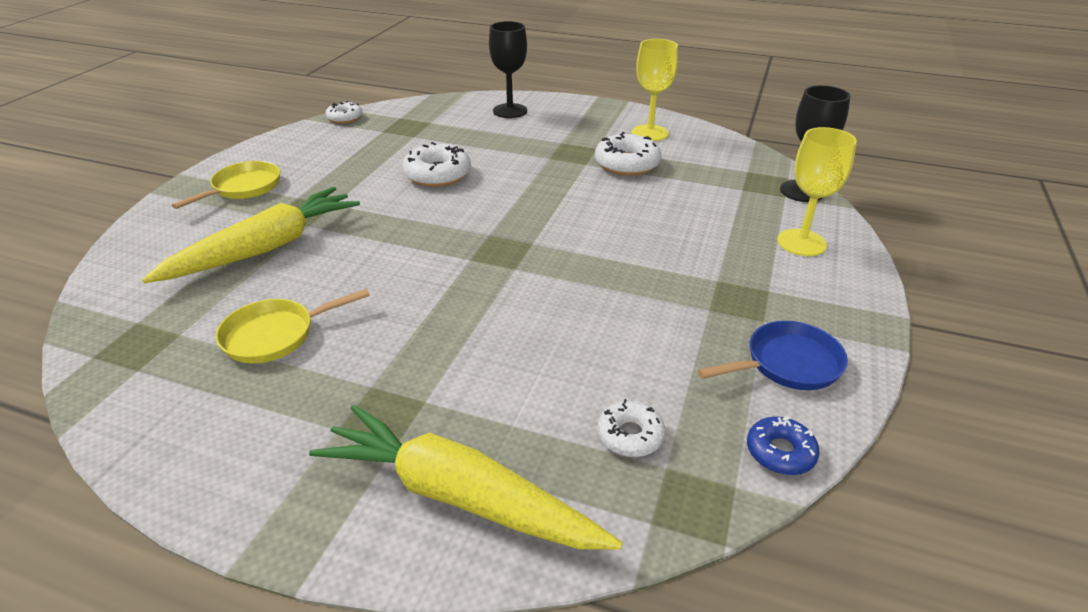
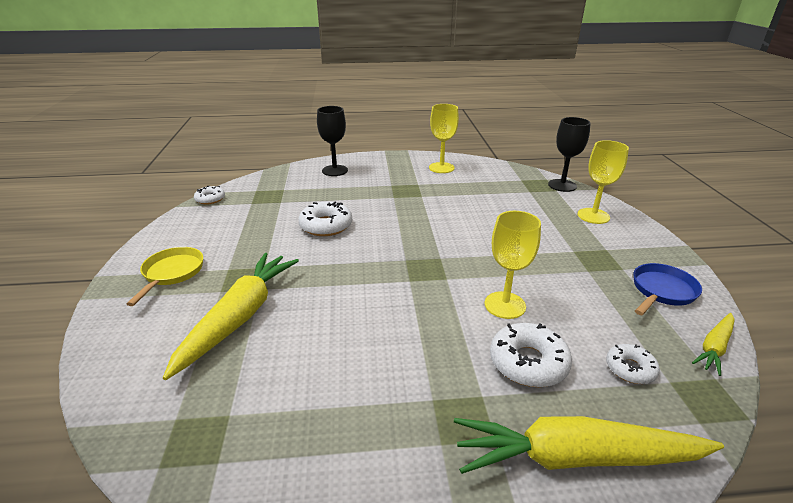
camera: 25 degrees left, 5 degrees down
yellow pan [216,289,370,363] -> none
white donut [595,132,661,176] -> white donut moved to [490,323,572,387]
blue donut [747,416,819,475] -> yellow carrot [692,313,734,376]
none -> yellow goblet [485,211,541,319]

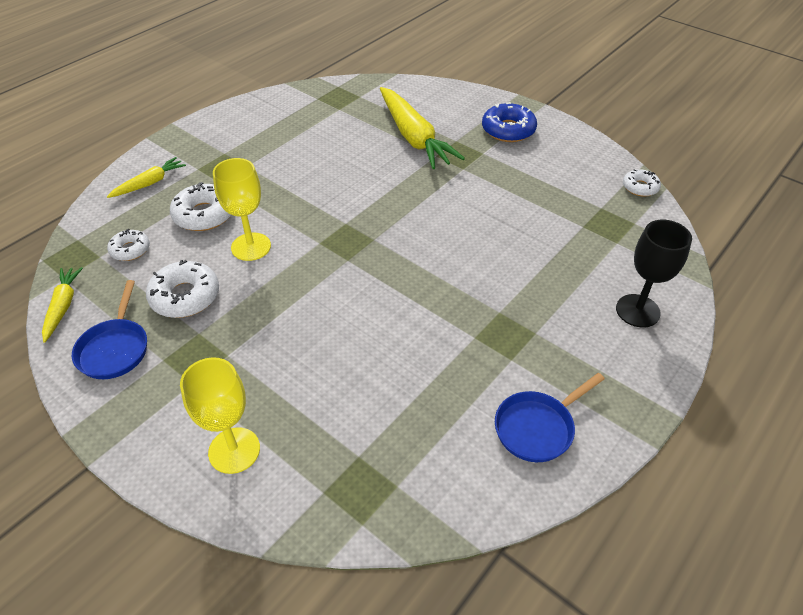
camera: 135 degrees right, 15 degrees up
yellow pan [127,247,203,306] -> blue donut [482,102,537,142]
white donut [298,202,352,236] -> white donut moved to [146,260,219,318]
yellow goblet [429,104,459,173] -> blue pan [495,373,605,462]
yellow carrot [454,416,724,474] -> yellow carrot [107,157,186,198], size x0.51
black goblet [548,117,591,192] -> none

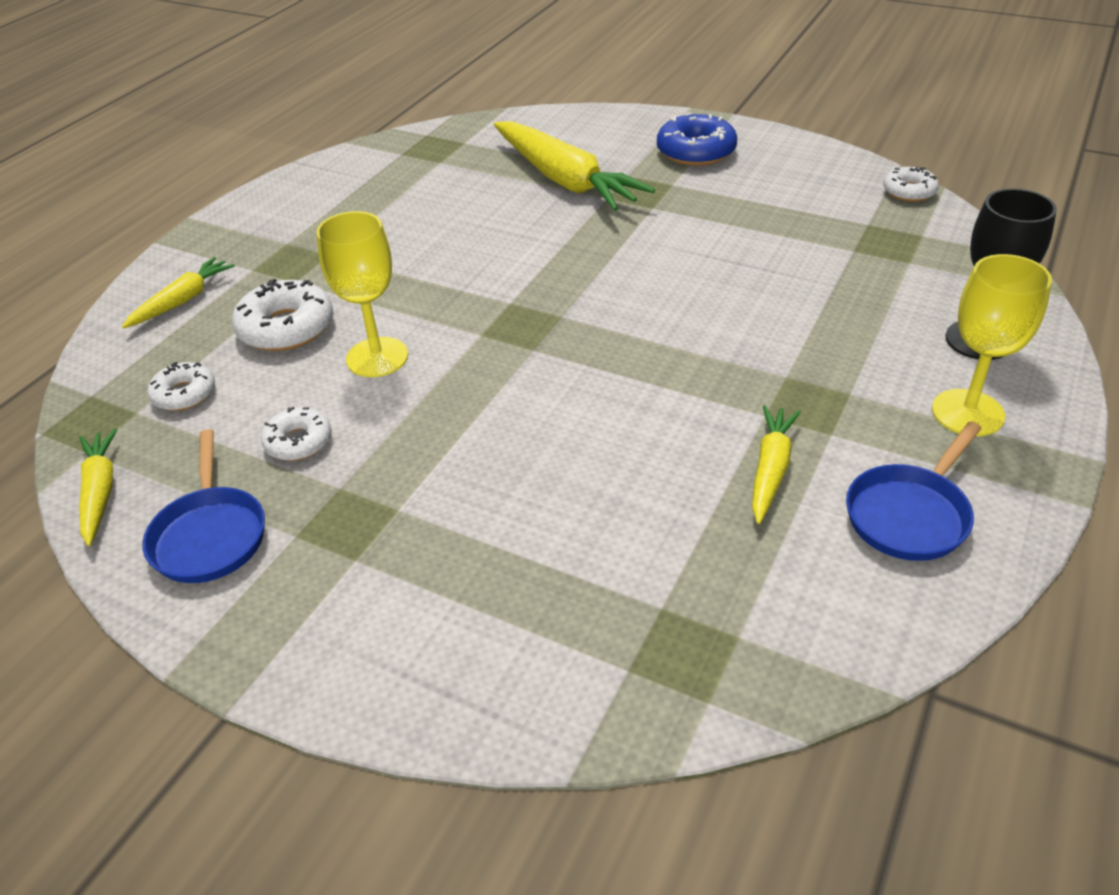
camera: 10 degrees left, 5 degrees down
white donut [146,260,219,318] -> white donut [261,407,332,461], size x0.61
yellow goblet [180,357,260,474] -> yellow goblet moved to [932,254,1052,436]
none -> yellow carrot [752,405,800,524]

